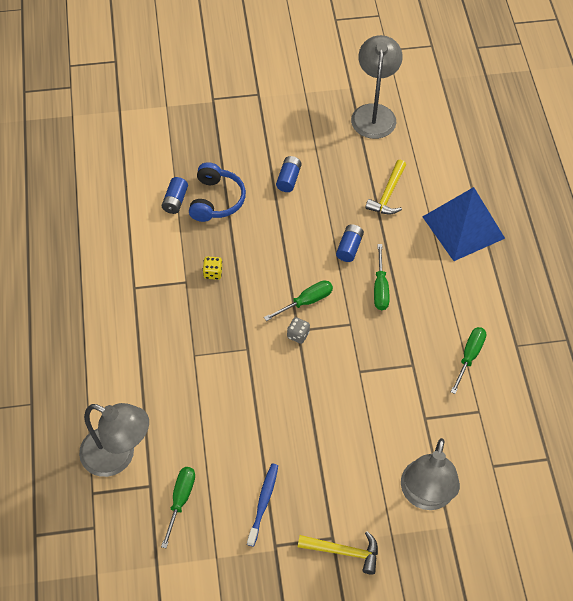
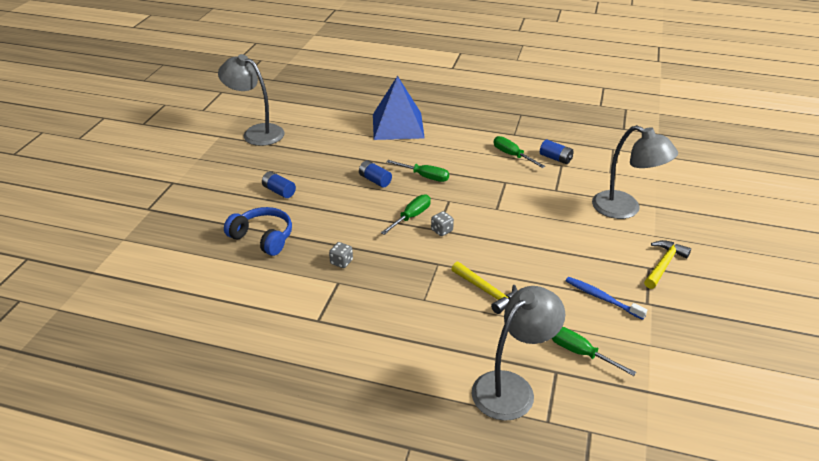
camera: 65 degrees left, 20 degrees down
blue battery [162,177,188,214] -> blue battery moved to [540,139,574,164]
yellow dice [203,257,222,280] -> grey dice [329,242,353,268]
green screwdriver [264,280,333,321] -> green screwdriver turned 45 degrees clockwise [381,194,431,235]
yellow hammer [365,160,406,214] -> yellow hammer moved to [451,262,518,314]

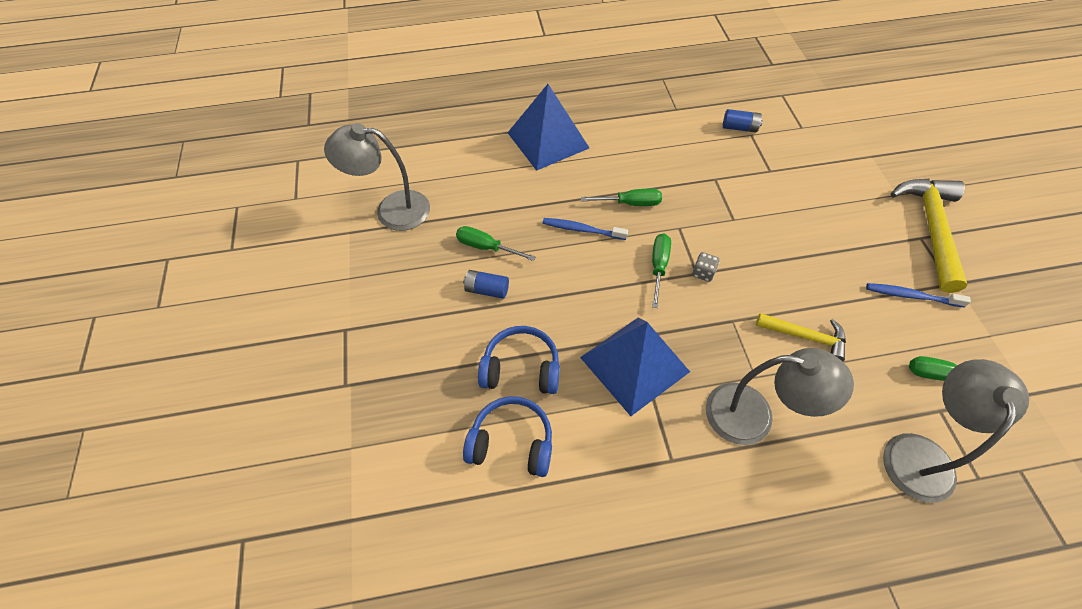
camera: 25 degrees left, 20 degrees up
grey dice [329,242,353,268] -> blue pyramid [580,317,690,416]
blue battery [359,160,392,188] -> blue toothbrush [543,218,628,240]
green screwdriver [494,136,545,168] -> green screwdriver moved to [456,226,536,261]
grey lamp [592,125,678,219] -> grey lamp moved to [706,348,854,445]
yellow hammer [644,240,691,289] -> yellow hammer [891,179,967,293], size x1.73
none -> blue headphones [463,396,552,477]

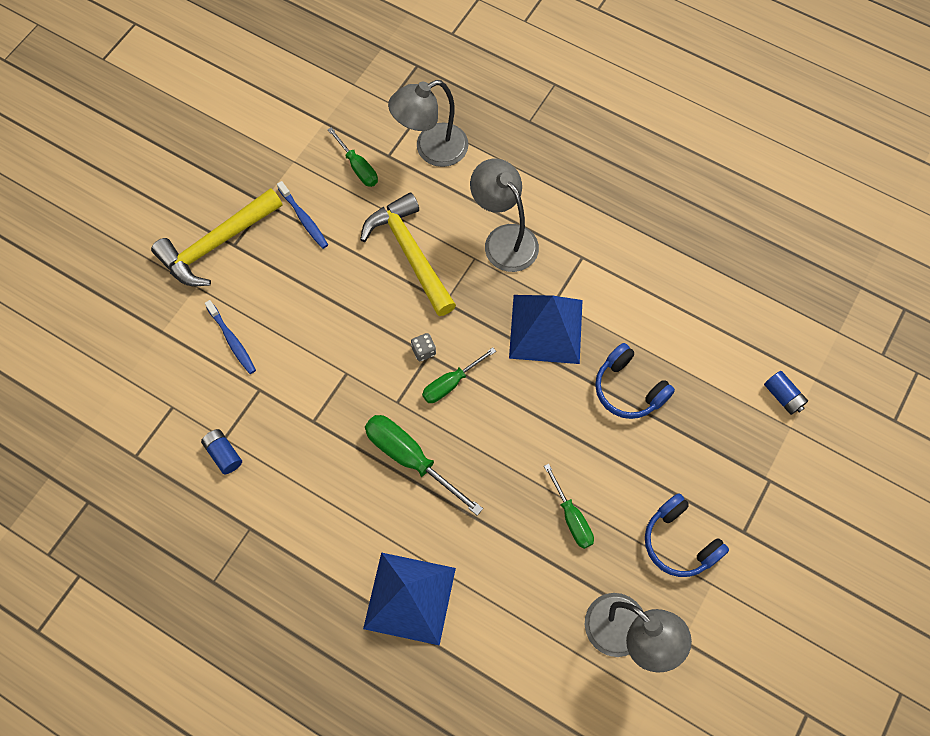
camera: 140 degrees left, 10 degrees up
blue battery [463,270,509,299] -> blue battery moved to [764,371,808,415]
blue headphones [463,396,552,477] -> blue headphones moved to [645,493,729,577]
blue toothbrush [543,218,628,240] -> blue toothbrush moved to [205,300,256,374]
green screwdriver [581,189,662,206] -> green screwdriver [365,415,483,516], size x1.60
yellow hammer [756,313,846,362] -> yellow hammer [360,192,456,316], size x1.73

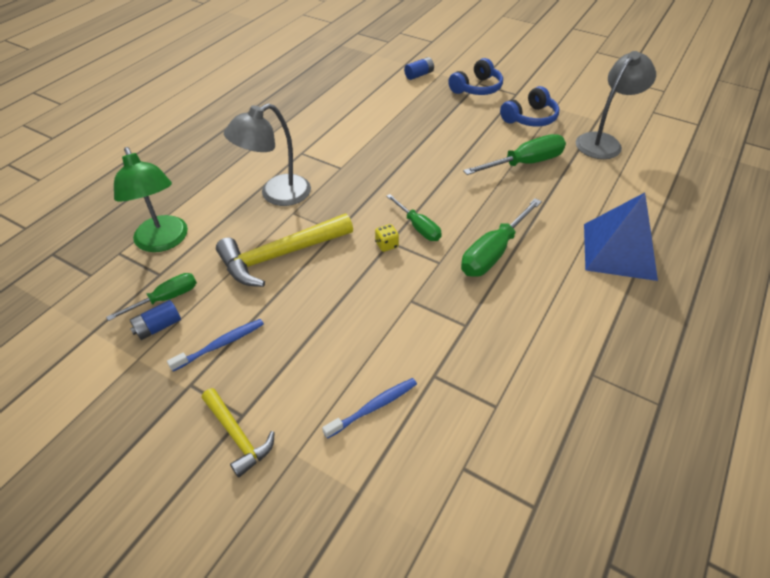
camera: 90 degrees left, 20 degrees down
yellow hammer [151,188,283,286] -> yellow hammer [202,388,275,478], size x0.58
blue battery [201,429,242,474] -> blue battery moved to [130,300,181,340]
grey lamp [388,80,468,167] -> green lamp [114,147,188,252]
grey dice [411,333,436,361] -> yellow dice [375,224,399,252]
blue pyramid [509,295,583,364] -> none
green screwdriver [544,464,594,549] -> green screwdriver [463,134,566,175], size x1.60
blue headphones [595,343,675,419] -> blue headphones moved to [448,58,503,95]

